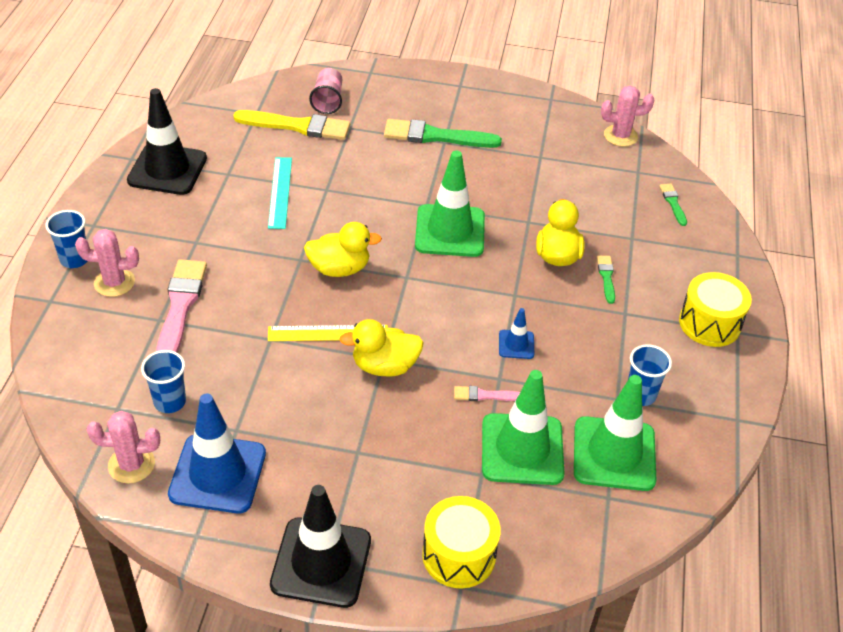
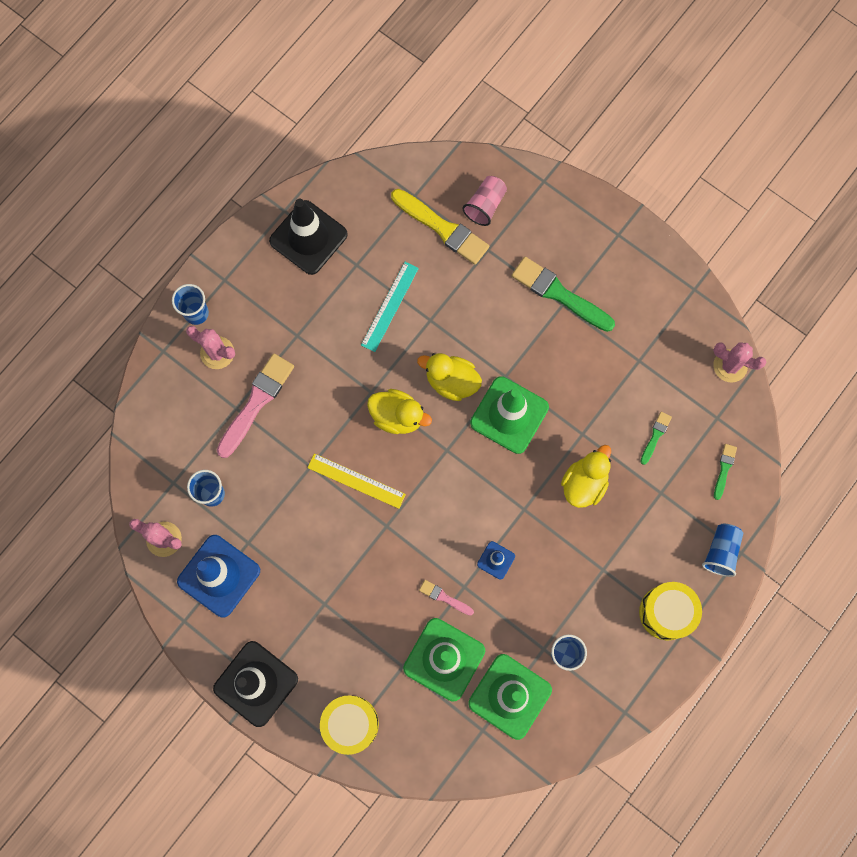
camera: 30 degrees right, 30 degrees up
yellow duck [339,319,424,376] -> yellow duck moved to [417,353,482,401]
green brush [597,256,615,304] -> green brush moved to [640,412,672,465]
none -> blue cup [702,524,743,577]

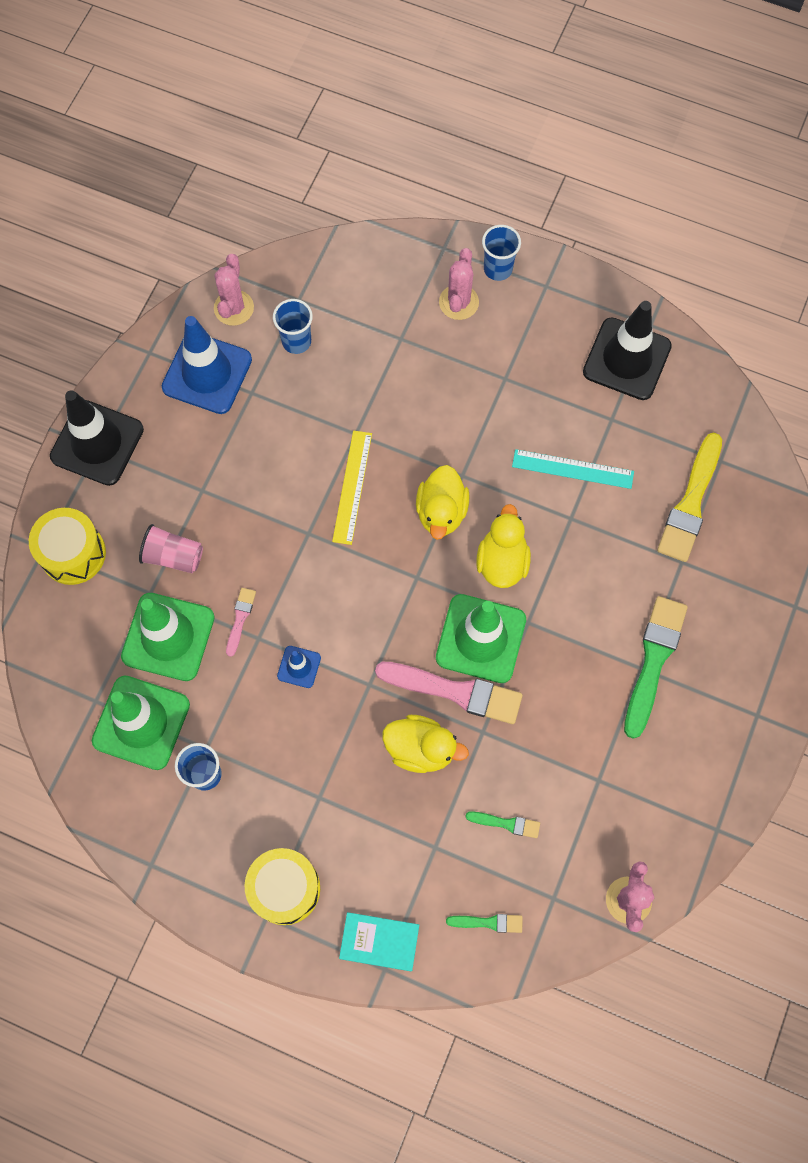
camera: 75 degrees right, 5 degrees down
pink brush [217,353,294,458] -> pink brush moved to [375,662,523,724]
pink cup [462,176,507,226] -> pink cup moved to [139,524,203,573]
blue cup [702,524,743,577] -> turquoise book [339,912,419,971]

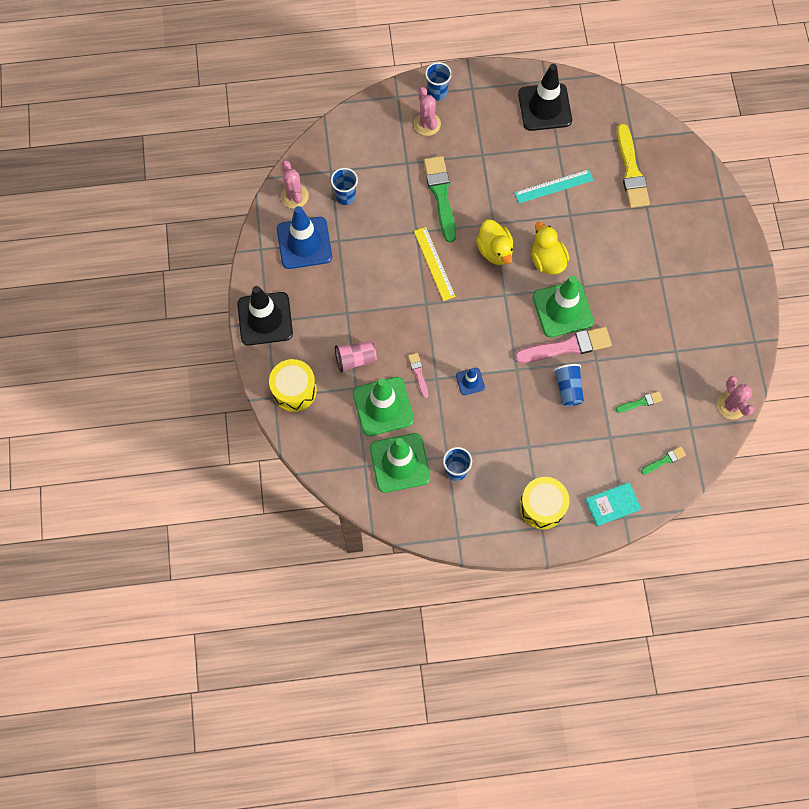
camera: 30 degrees left, 0 degrees up
yellow duck [382,715,469,773] -> blue cup [553,364,584,406]
green brush [624,596,688,739] -> green brush moved to [423,156,456,242]

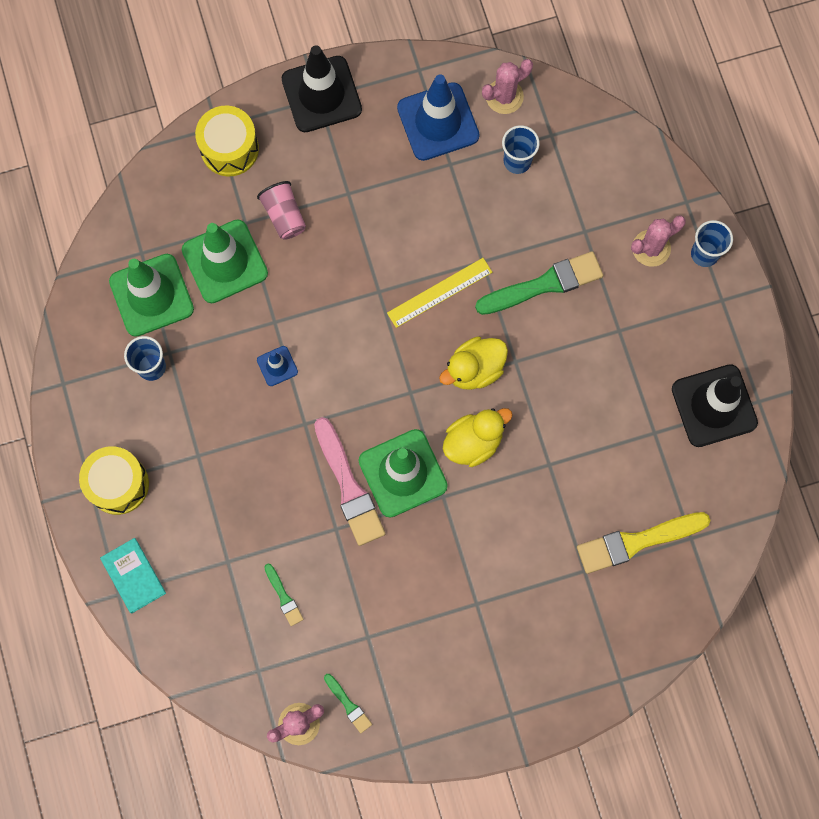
camera: 80 degrees right, 5 degrees up
pink brush [408,353,428,398] -> none
turquoise ruler [514,169,593,203] -> none
blue cup [553,364,584,406] -> none
green brush [641,446,686,474] -> green brush moved to [324,674,372,733]

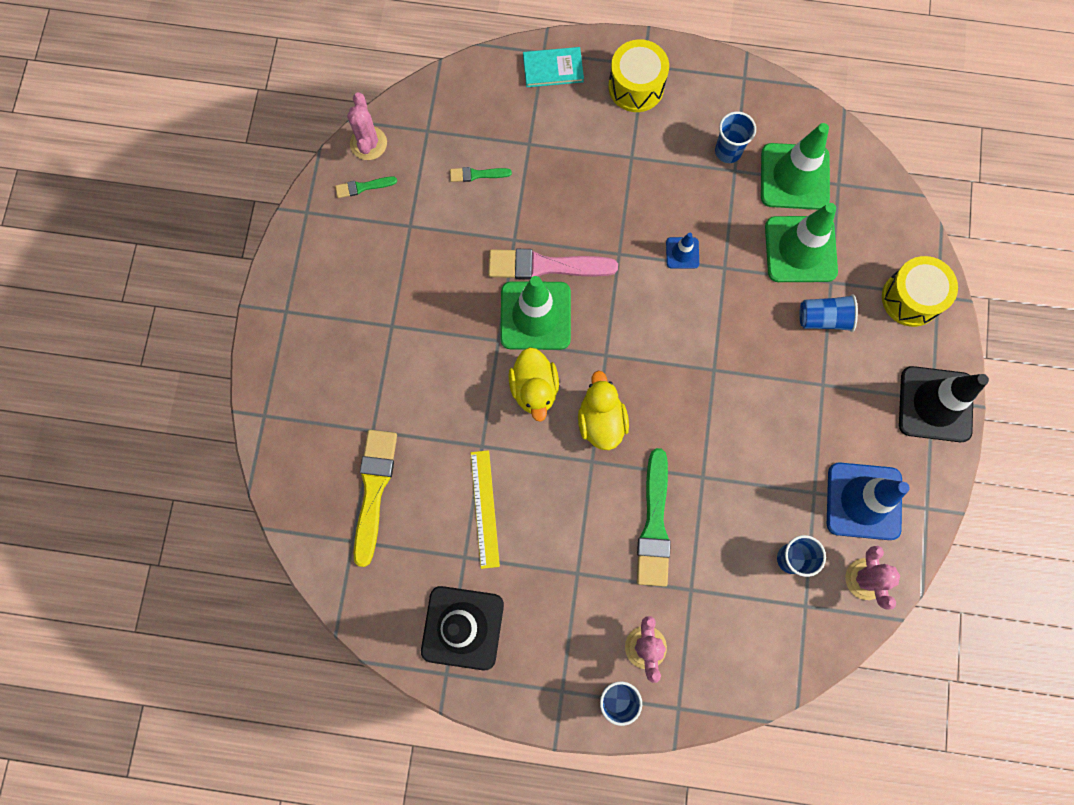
camera: 115 degrees right, 0 degrees up
pink cup [257,181,306,240] -> blue cup [799,294,858,332]
yellow ruler [387,258,492,328] -> yellow ruler moved to [471,450,500,569]

